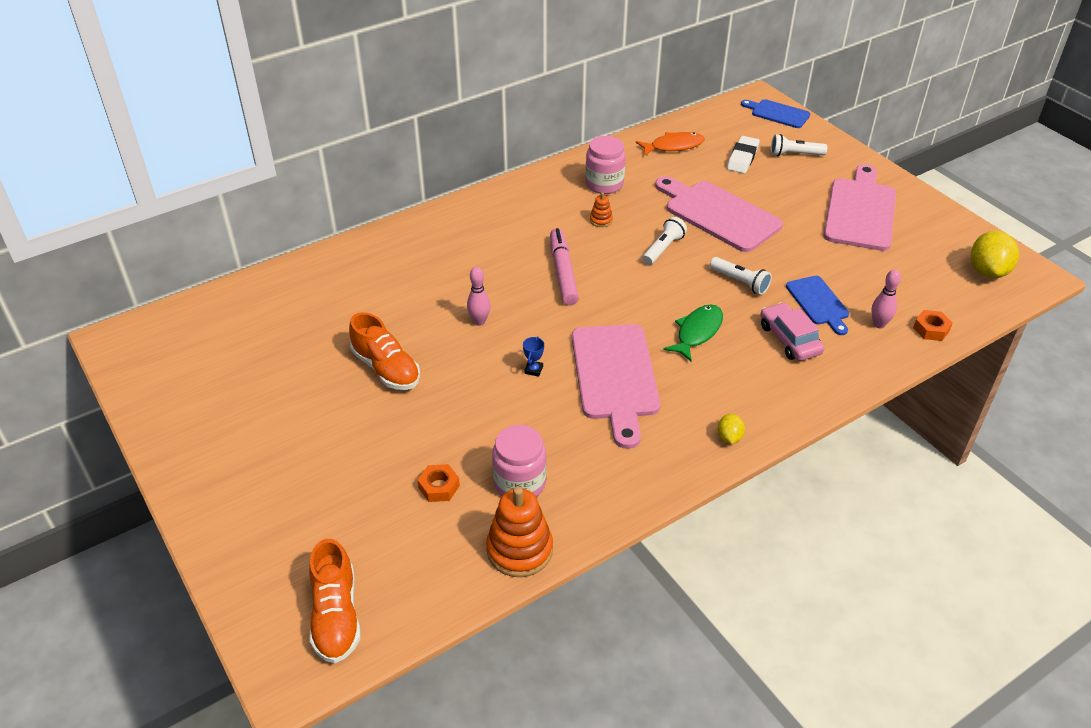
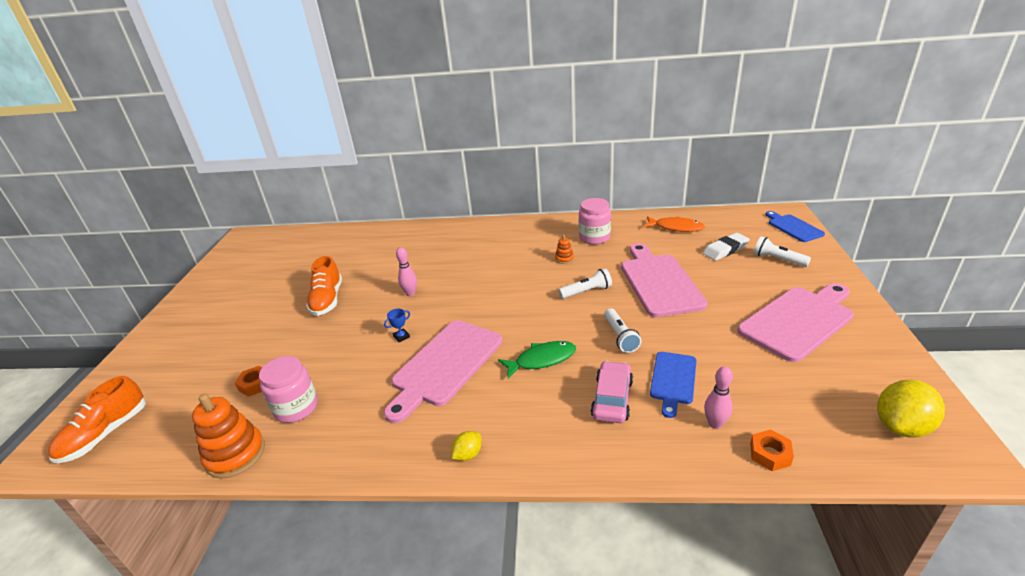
camera: 40 degrees right, 10 degrees down
pink marker [550,228,579,305] -> none

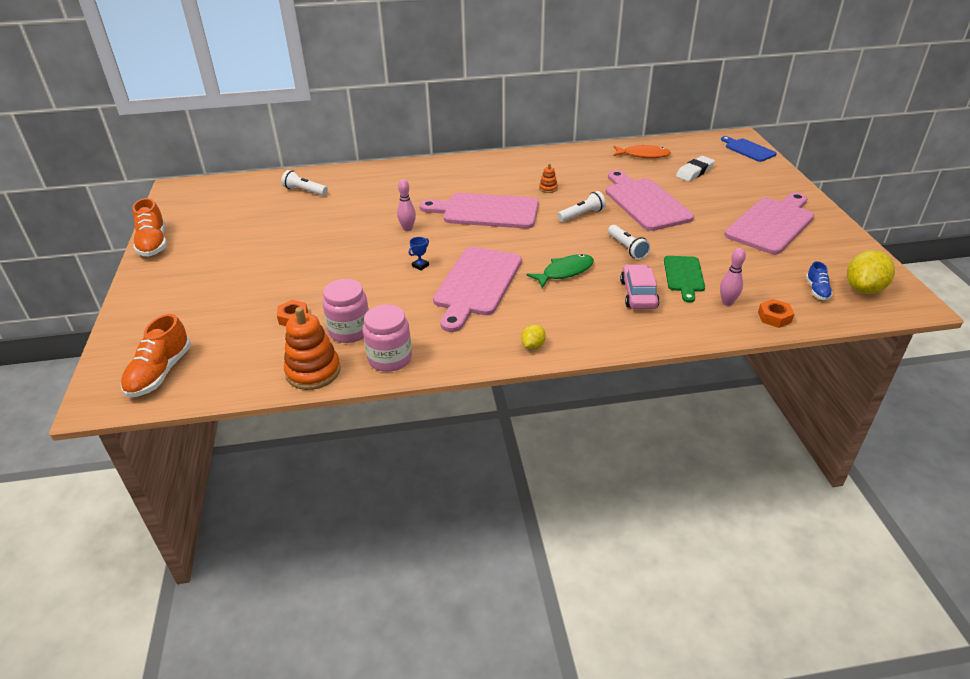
camera: 15 degrees left, 5 degrees up
orange shoe [306,256,342,316] -> orange shoe moved to [132,198,167,256]
pink jar [579,198,611,245] -> pink jar moved to [363,305,412,372]
blue cutting board [650,352,697,418] -> green cutting board [664,256,705,303]
white flashlight [754,236,811,267] -> white flashlight moved to [281,170,328,196]
none -> pink cutting board [419,193,539,229]
none -> blue shoe [806,261,833,300]

